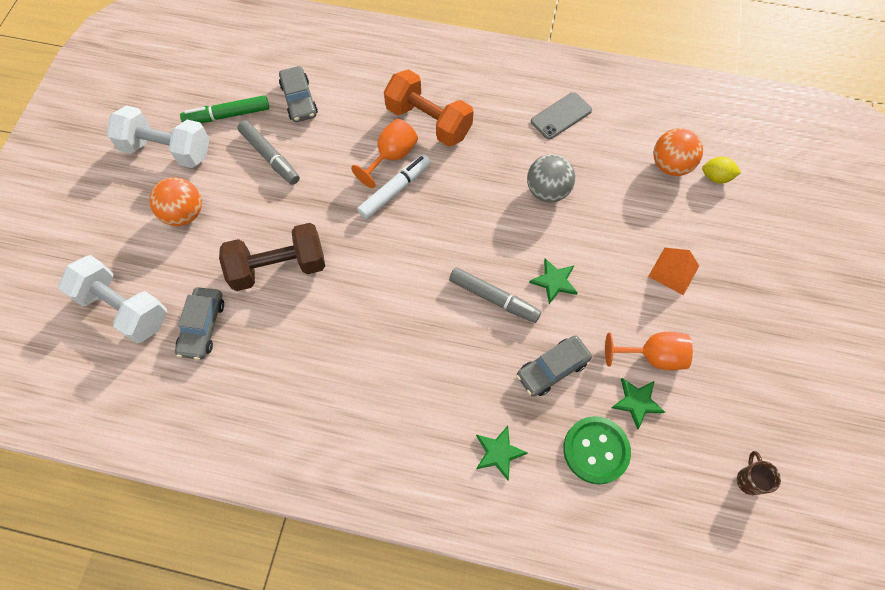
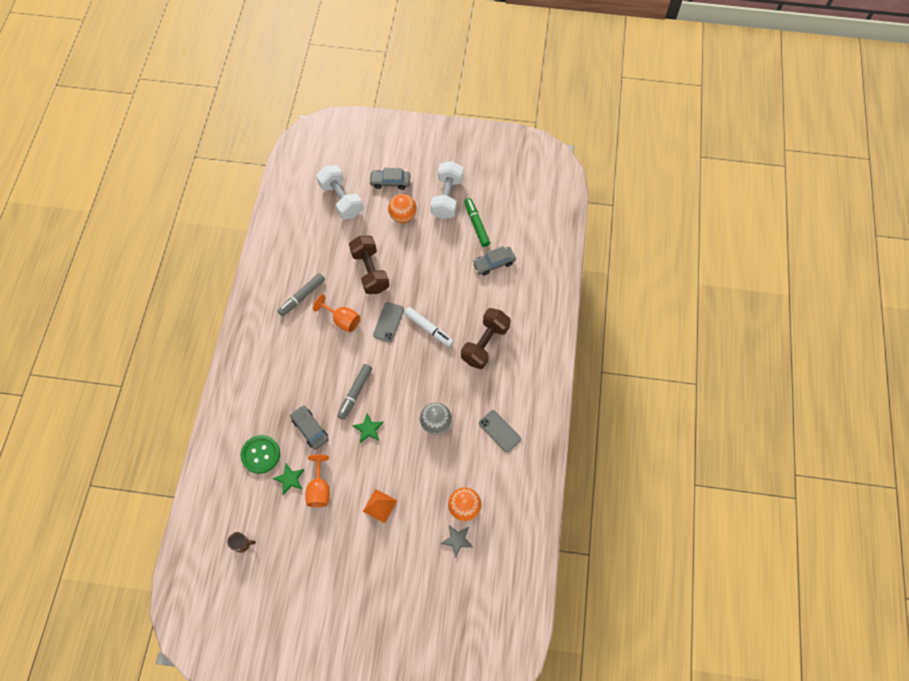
camera: 85 degrees right, 0 degrees up
white dumbbell [58,255,167,343] -> white dumbbell turned 60 degrees counterclockwise [316,165,363,219]
grey car [175,287,224,360] -> grey car moved to [369,168,410,190]
grey marker [237,120,300,185] -> grey marker moved to [278,273,325,316]
orange goblet [351,119,418,188] -> orange goblet moved to [313,294,360,332]
orange dumbbell [384,69,473,147] -> brown dumbbell [461,308,511,369]
green star [476,426,528,481] -> none
yellow lemon [702,157,741,183] -> grey star [440,525,473,558]
none -> grey phone [373,302,404,342]

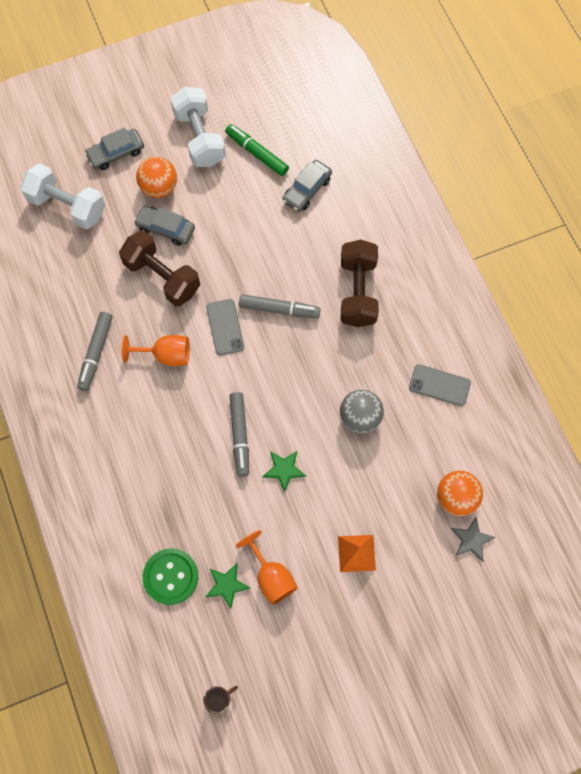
camera: 30 degrees left, 5 degrees up
grey car [290,405,329,450] -> grey car moved to [134,205,195,246]
white marker [404,307,454,347] -> grey marker [239,294,321,318]

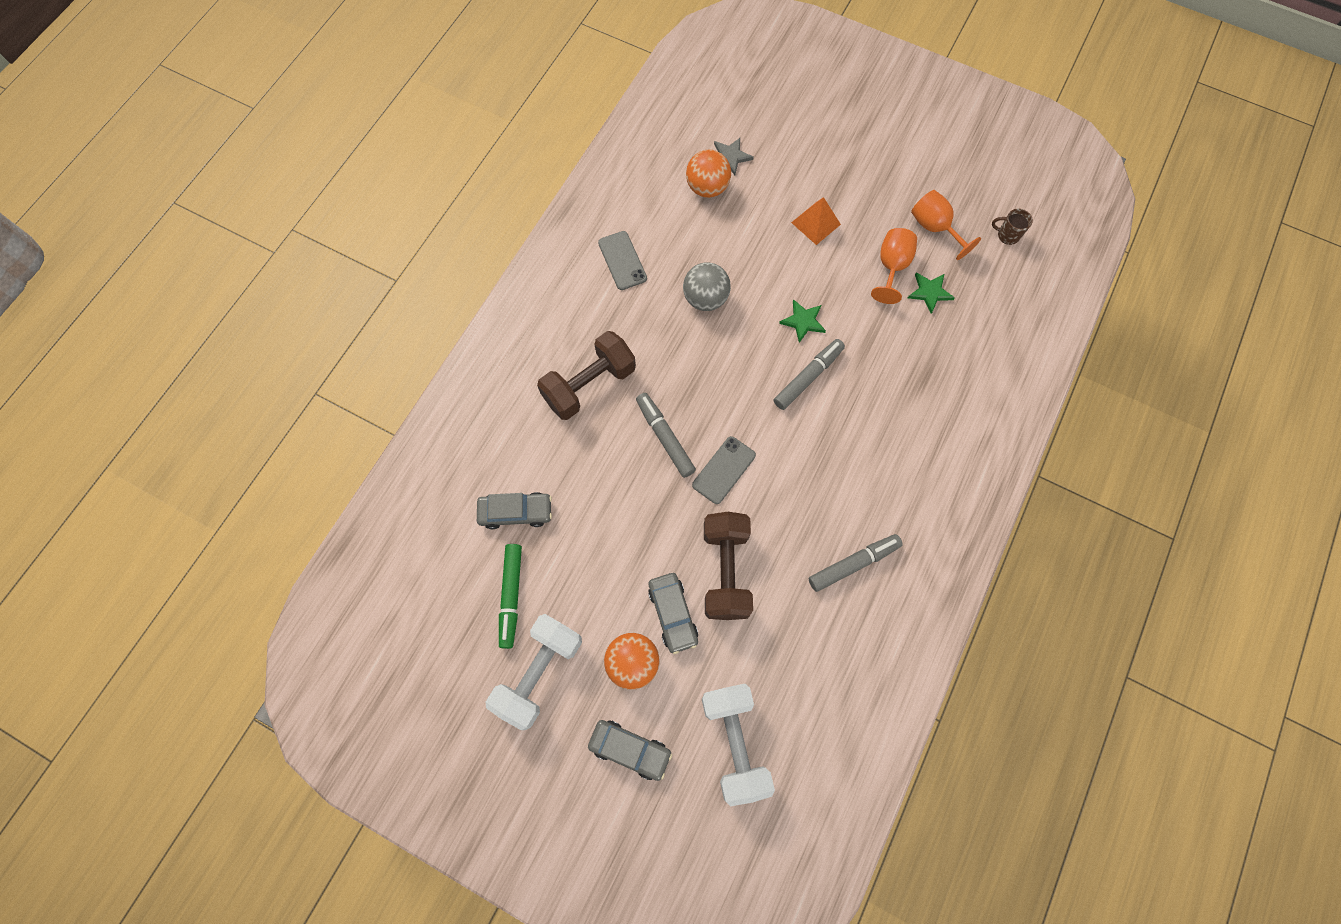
camera: 130 degrees left, 0 degrees up
orange goblet [122,335,190,366] -> orange goblet moved to [911,190,981,260]
green button [143,548,198,605] -> none

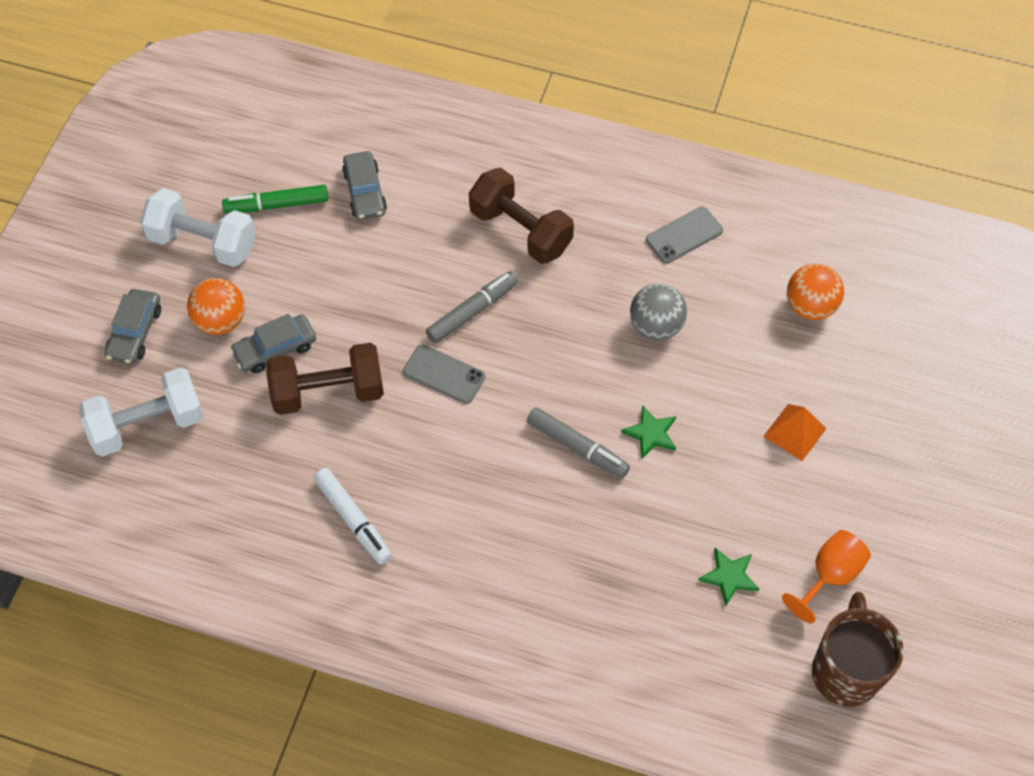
camera: 80 degrees right, 10 degrees down
grey star [714,138,754,175] -> none
grey marker [809,534,903,592] -> white marker [314,468,392,565]
orange goblet [871,228,917,304] -> none
brown mug [992,209,1033,245] -> brown mug [812,592,904,707], size x2.24

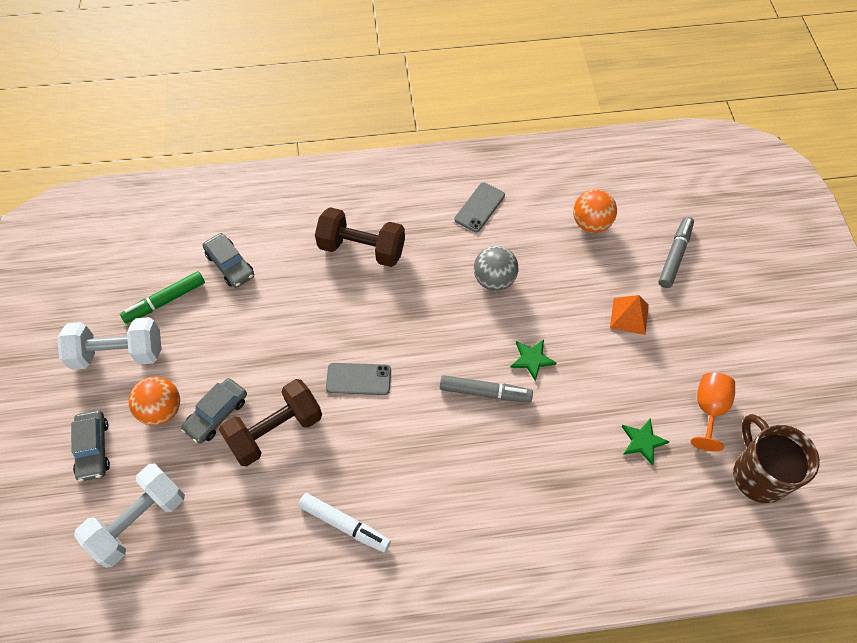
camera: 25 degrees left, 0 degrees up
grey marker [426,271,518,343] -> grey marker moved to [659,217,694,288]

